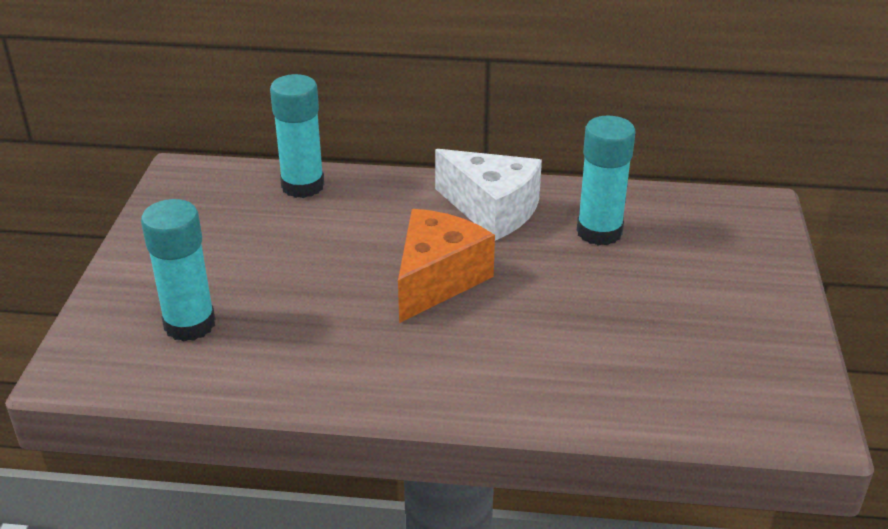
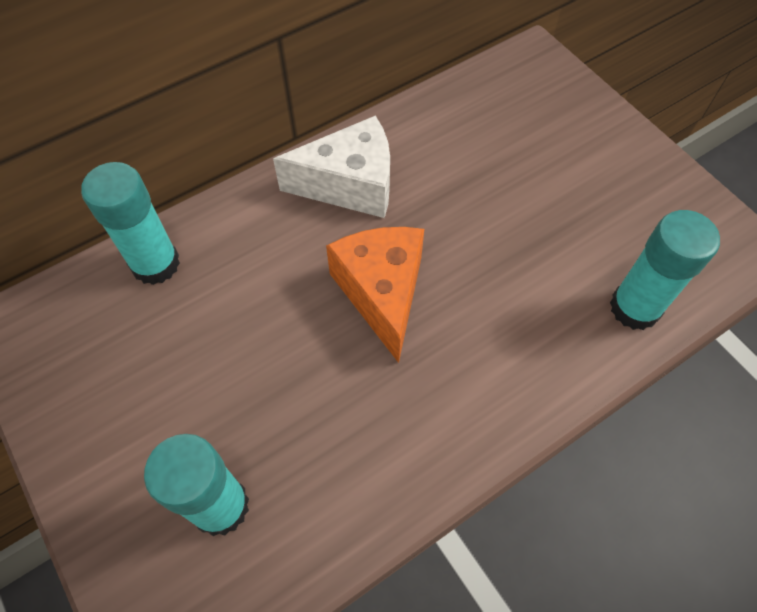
camera: 40 degrees left, 25 degrees up
turquoise glue stick [577,116,636,246] -> turquoise glue stick moved to [610,210,720,330]

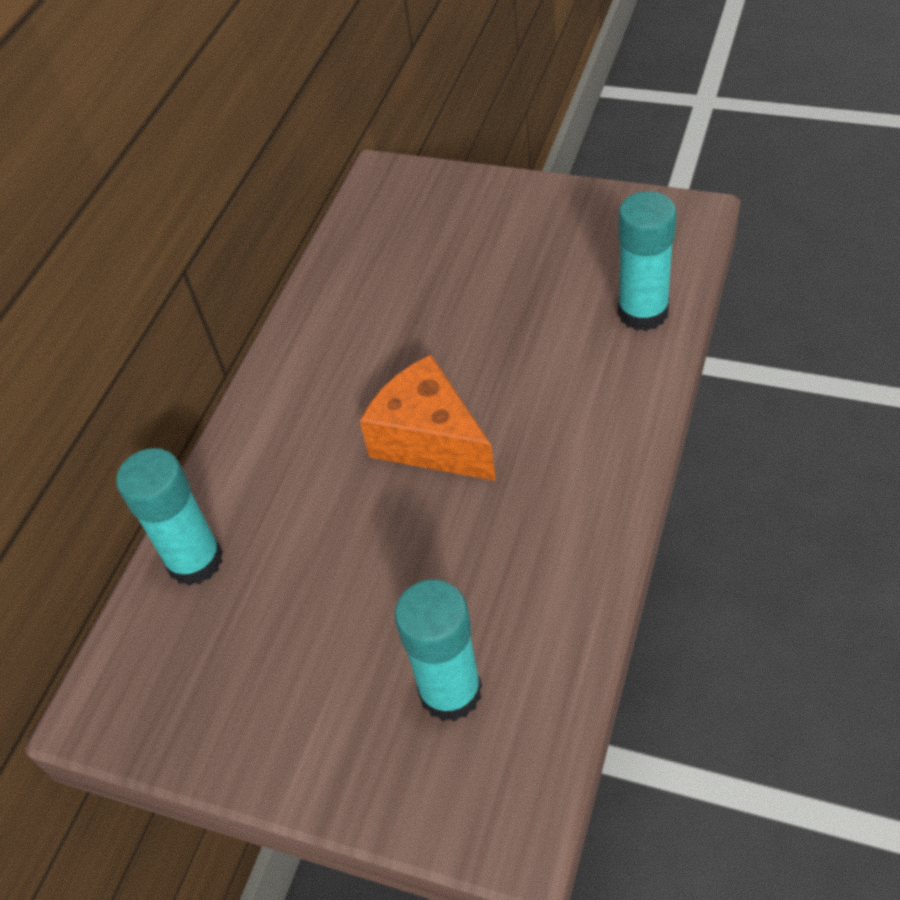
camera: 30 degrees left, 10 degrees down
white cheese [273,116,390,218] -> none

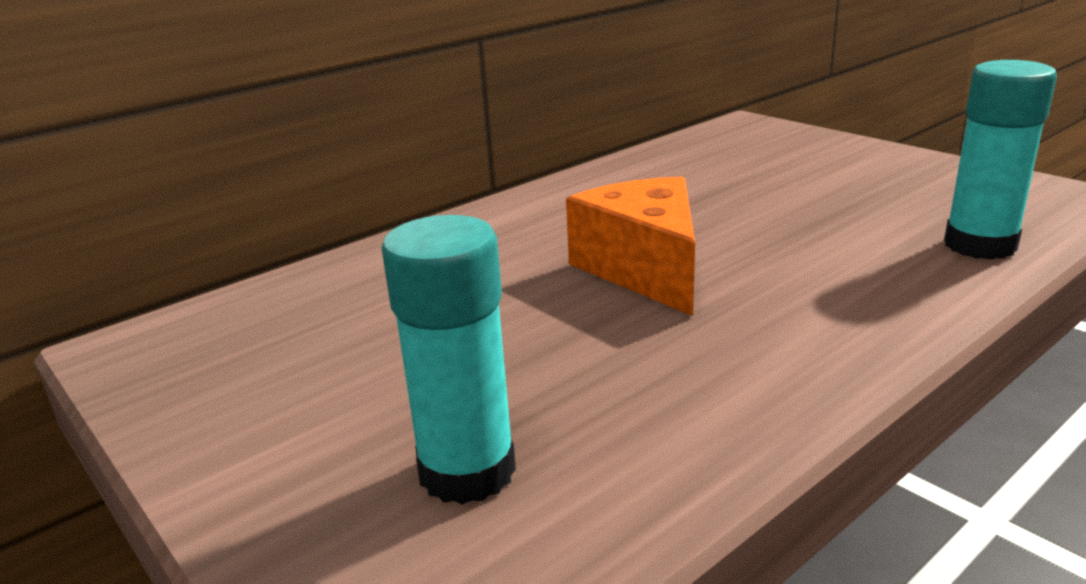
camera: 25 degrees right, 25 degrees down
turquoise glue stick [116,448,223,586] -> none

